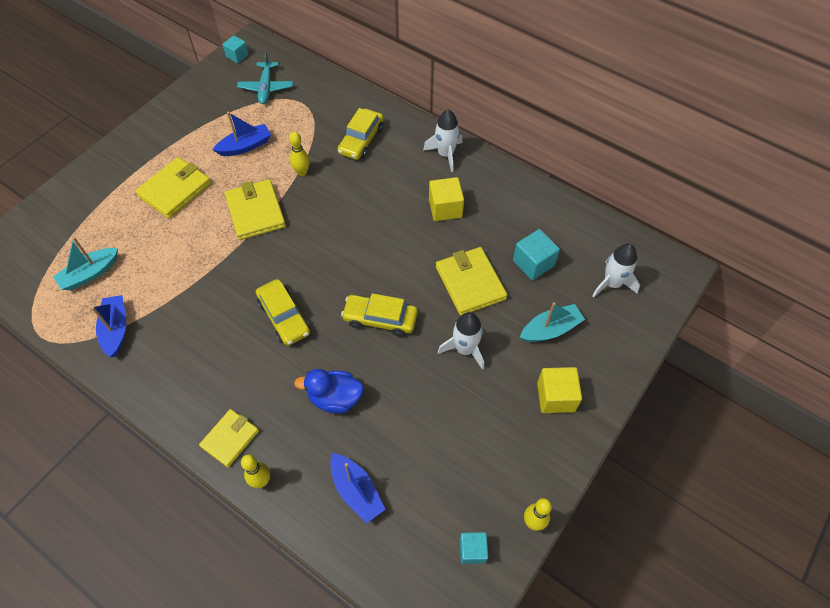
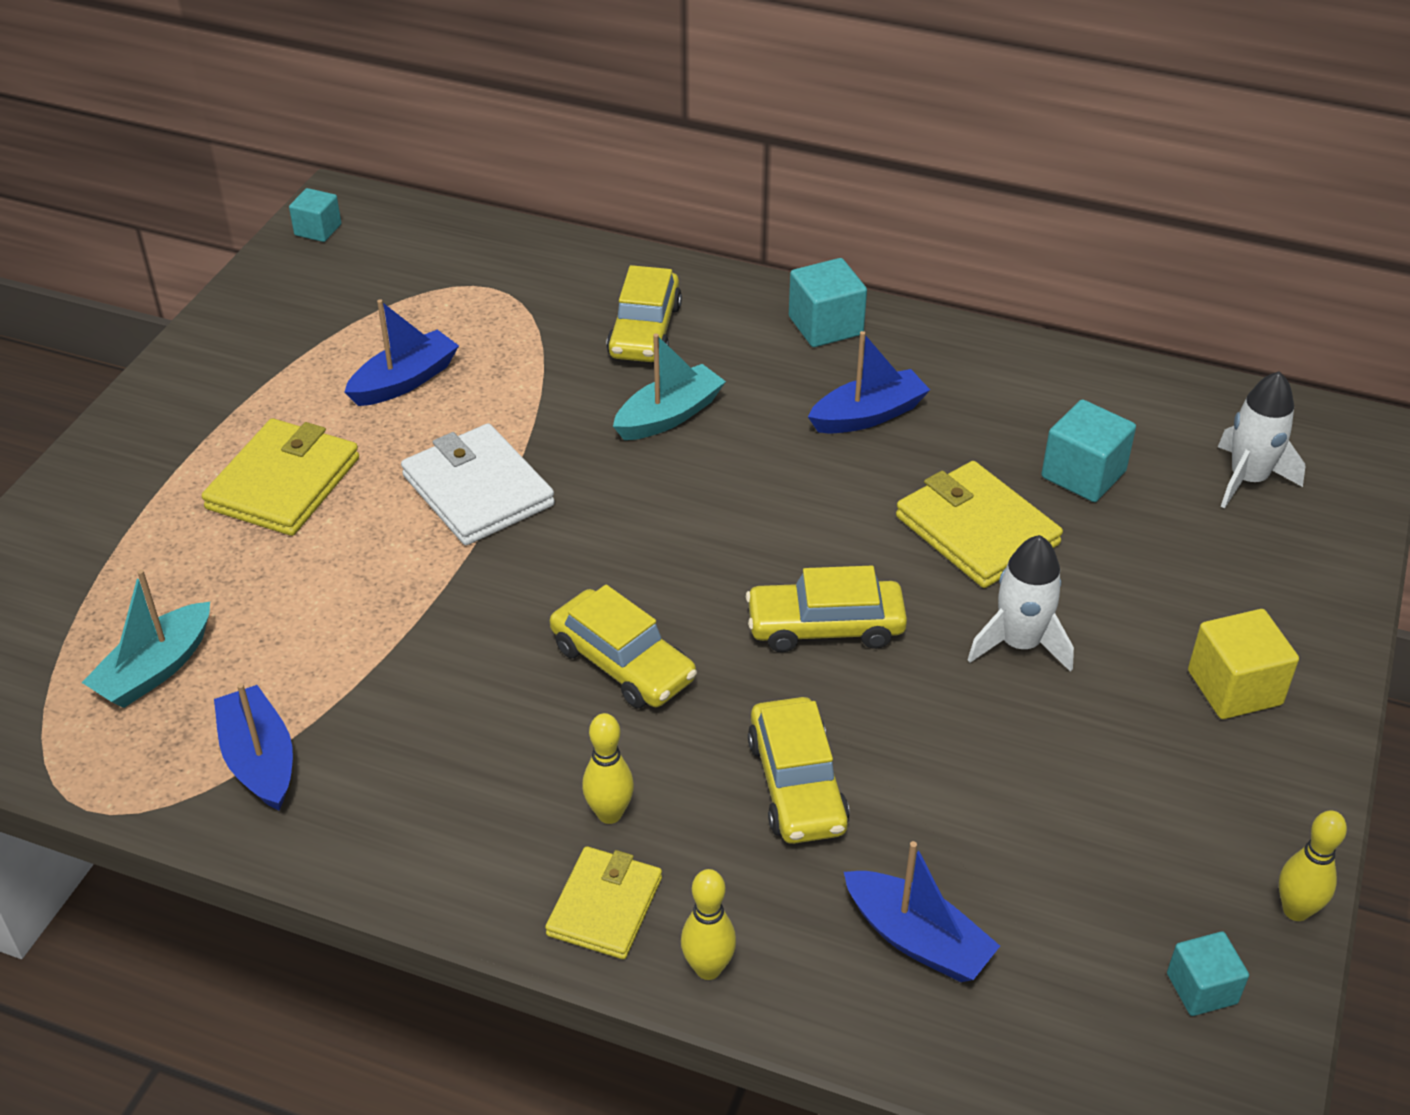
camera: 15 degrees left, 15 degrees down
yellow wallet [225,179,286,240] -> white wallet [401,423,555,545]
turquoise plane [237,52,293,104] -> none
yellow bowling pin [289,132,310,176] -> yellow bowling pin moved to [582,713,634,824]
blue duck [294,369,364,413] -> yellow car [748,697,850,844]
white rocket [423,109,462,172] -> turquoise cube [789,258,867,347]
yellow cube [429,177,464,221] -> blue boat [808,331,930,434]
turquoise boat [520,302,585,342] -> turquoise boat moved to [613,334,726,440]

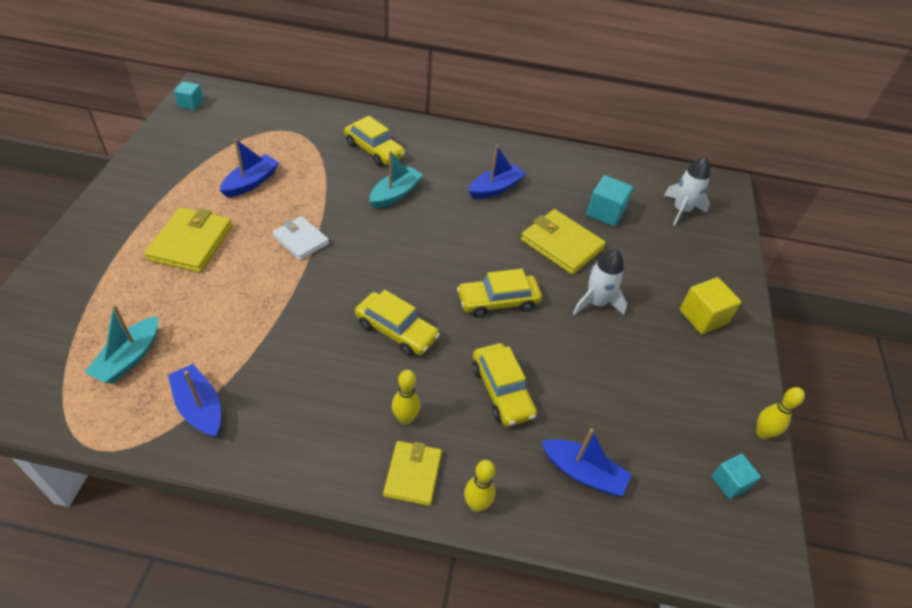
camera: 15 degrees left, 5 degrees up
white wallet [401,423,555,545] -> white wallet [272,216,329,260], size x0.66
yellow car [606,265,682,362] -> yellow car turned 45 degrees counterclockwise [344,116,405,166]
turquoise cube [789,258,867,347] -> none

